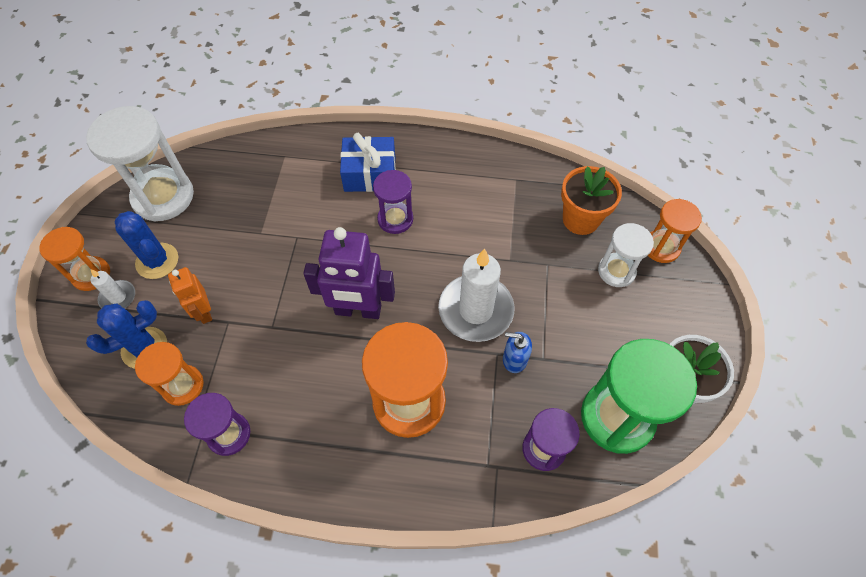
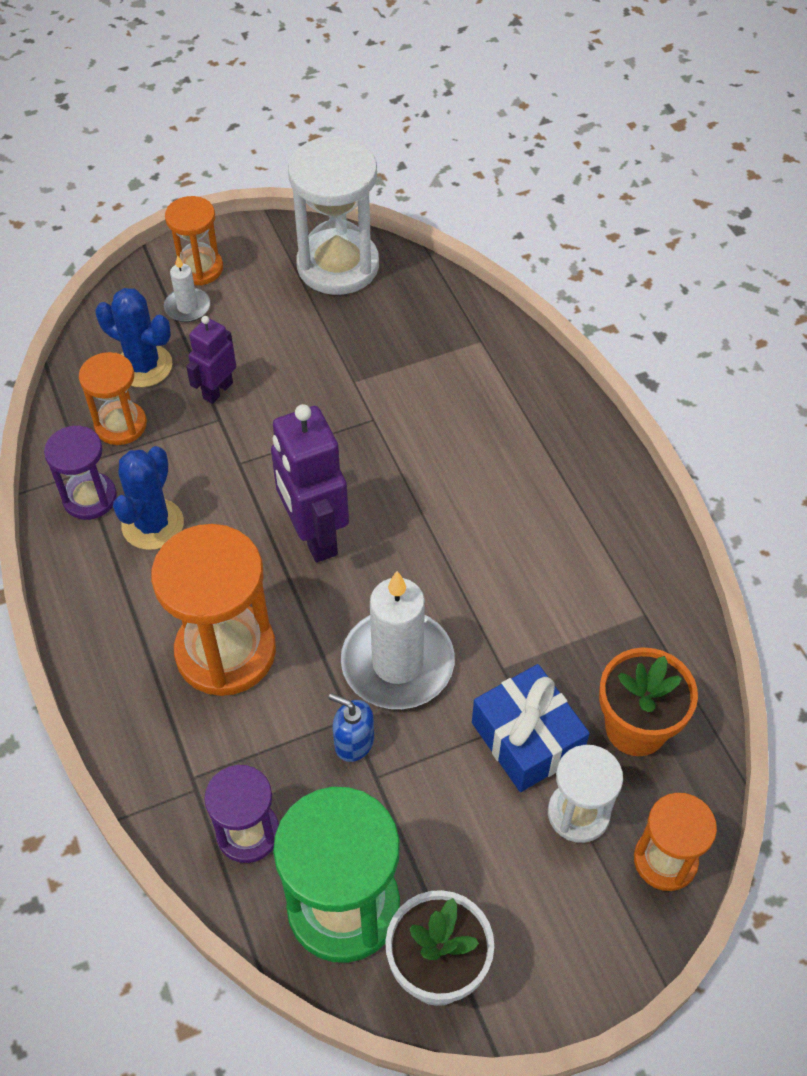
camera: 60 degrees right, 5 degrees down
blue cactus [115,211,178,279] -> blue cactus moved to [113,446,184,550]
orange robot [168,267,212,324] -> purple robot [186,316,236,404]
blue gift [340,133,396,192] -> blue gift moved to [472,664,590,792]
purple hourglass [373,170,413,234] -> none
blue soap dispenser [503,332,532,373] -> blue soap dispenser turned 45 degrees counterclockwise [329,693,374,762]

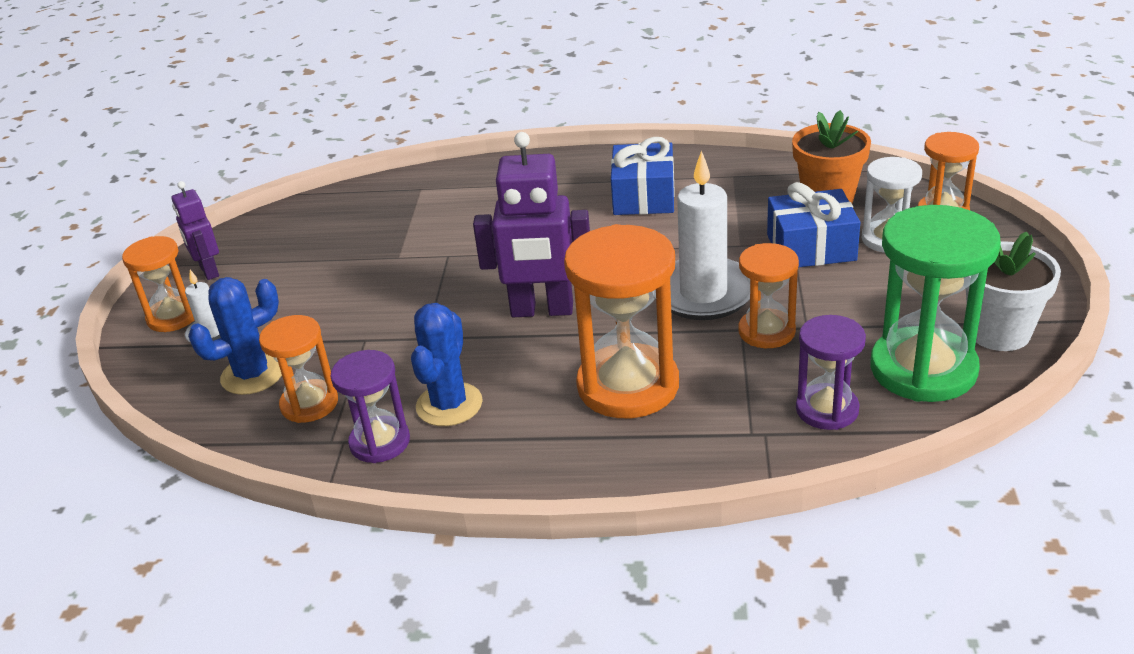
camera: 60 degrees left, 20 degrees down
blue cactus [113,446,184,550] -> blue cactus turned 60 degrees clockwise [411,303,483,426]
purple robot [186,316,236,404] -> purple robot moved to [171,181,219,280]
white hourglass [288,136,379,295] -> none
blue soap dispenser [329,693,374,762] -> orange hourglass [738,243,799,348]
none -> blue gift [611,137,675,215]

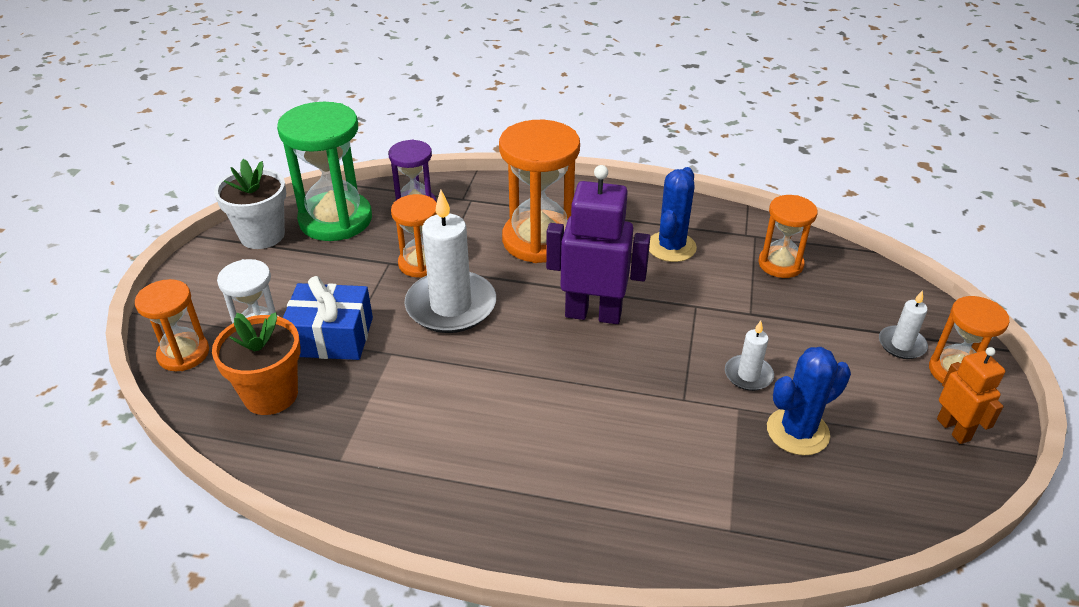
camera: 175 degrees left, 5 degrees up
purple robot [171,181,219,280] -> orange robot [937,347,1005,444]
blue cactus [188,277,282,395] -> blue cactus moved to [767,347,851,455]
purple hourglass [330,350,410,463] -> none
blue gift [611,137,675,215] -> none
none -> white candle [725,321,774,391]

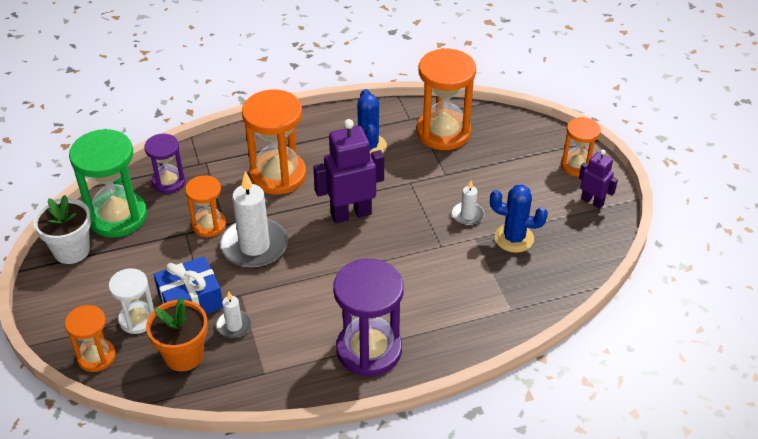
camera: 30 degrees left, 5 degrees up
orange hourglass [758,195,818,278] -> orange hourglass [416,48,476,150], size x1.73
blue cactus [767,347,851,455] -> blue cactus turned 75 degrees clockwise [490,185,548,253]
white candle [879,290,928,359] -> white candle moved to [216,292,252,338]
orange robot [937,347,1005,444] -> purple robot [579,150,618,209]
none -> purple hourglass [333,259,404,376]

